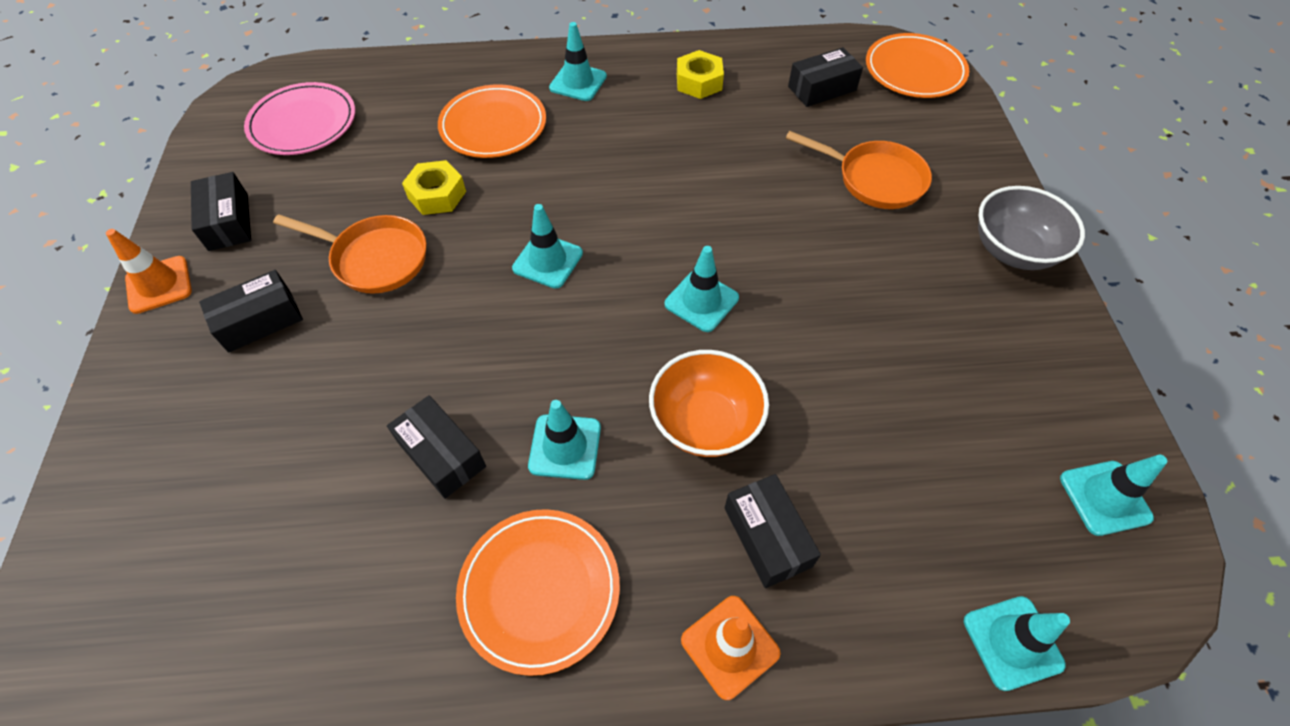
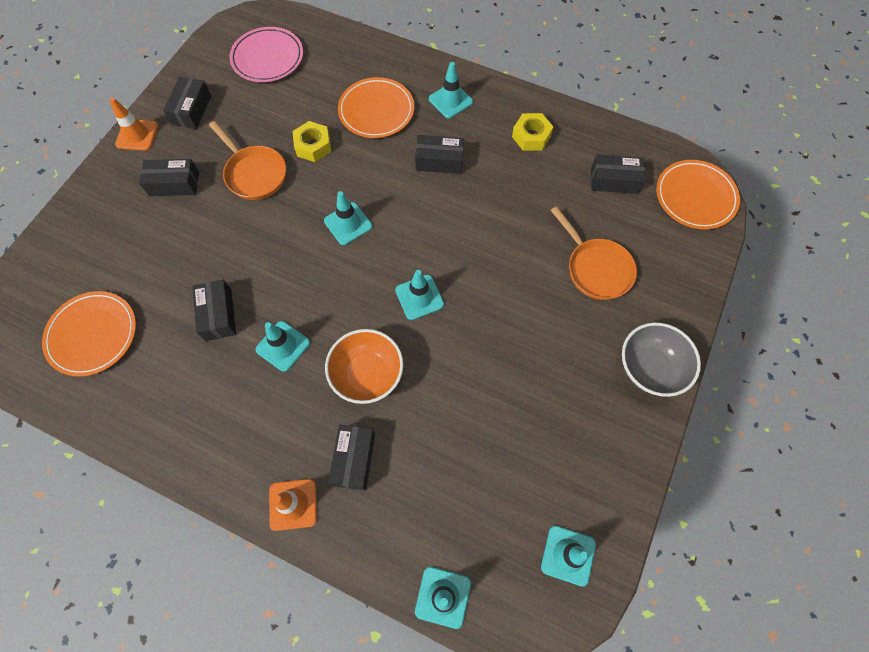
camera: 30 degrees right, 10 degrees up
orange plate [456,509,620,676] -> orange plate moved to [42,291,136,376]
none -> black box [415,135,464,174]

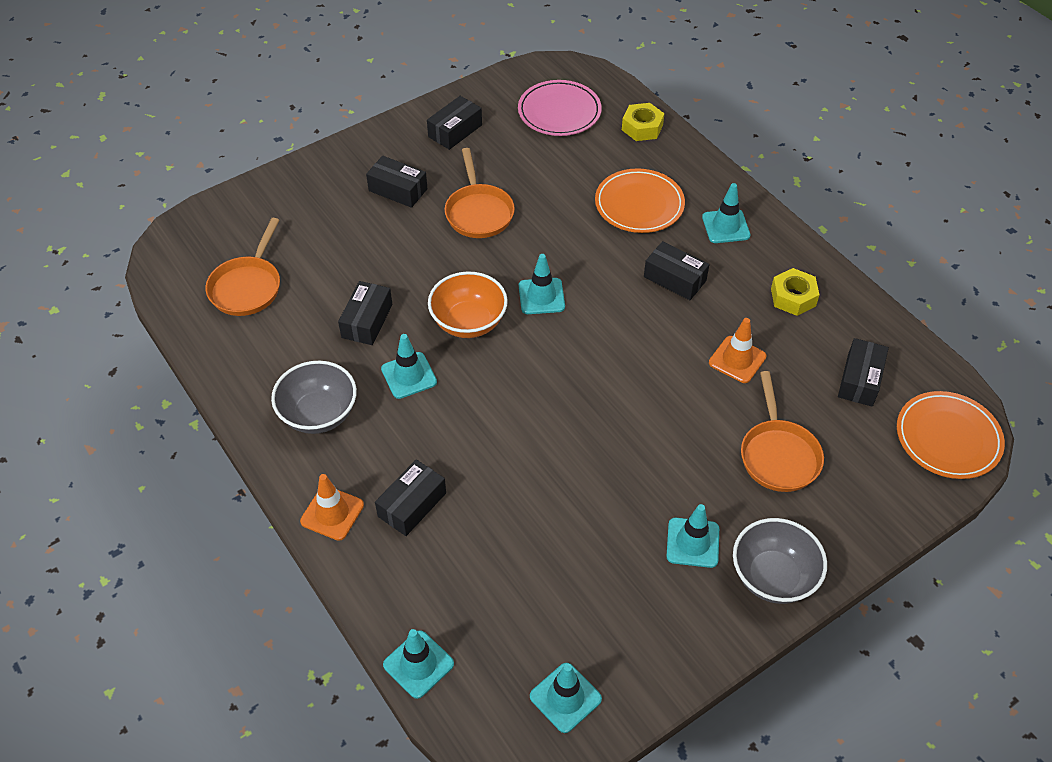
camera: 30 degrees right, 15 degrees down
orange plate [42,291,136,376] -> orange pan [205,218,280,316]
orange traffic cone [109,98,158,151] -> orange traffic cone moved to [709,318,766,383]
yellow nut [293,121,331,162] -> yellow nut moved to [622,103,665,141]
orange bowl [325,329,403,404] -> orange bowl moved to [428,272,508,338]
turquoise traffic cone [395,270,444,320] -> turquoise traffic cone moved to [667,504,719,568]
black box [591,155,645,194] -> black box turned 75 degrees clockwise [838,338,889,407]
none -> grey bowl [271,361,357,434]

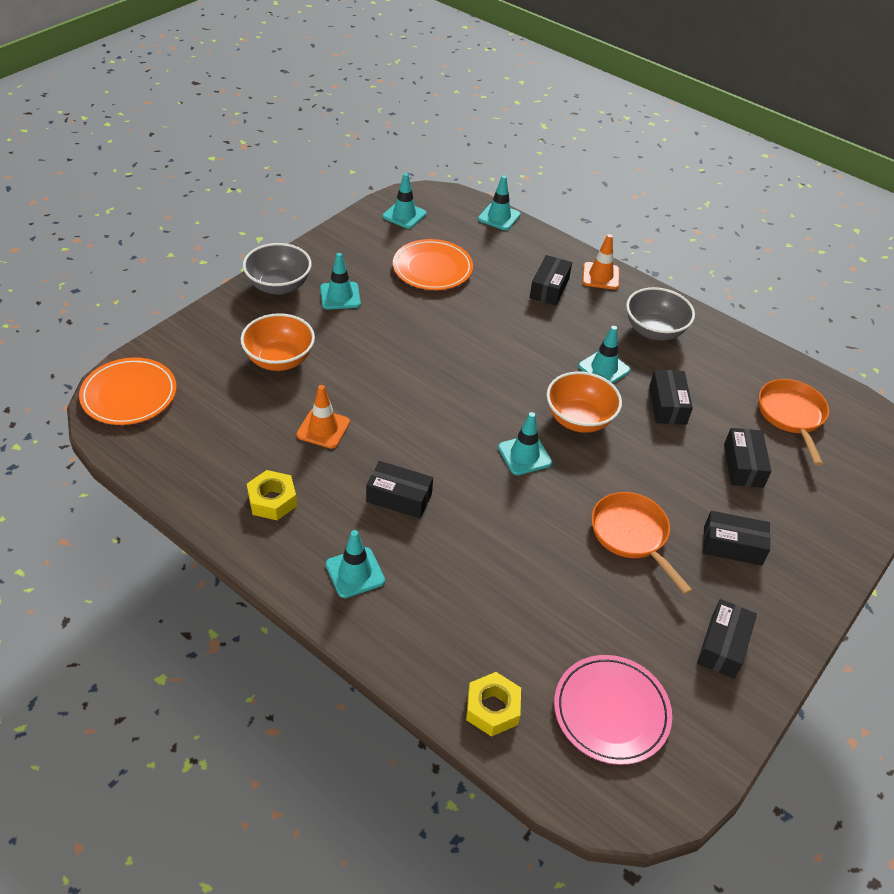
camera: 160 degrees right, 5 degrees down
orange plate [595,168,685,233] -> orange plate moved to [393,239,473,290]
orange pan [741,371,824,492] -> orange bowl [241,313,315,371]
black box [838,338,889,407] -> black box moved to [724,428,771,488]

